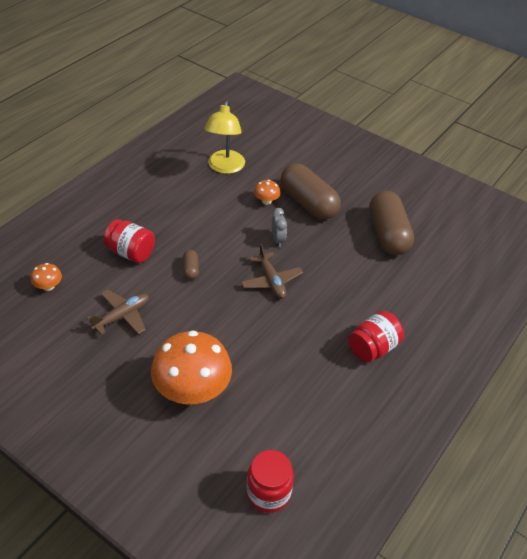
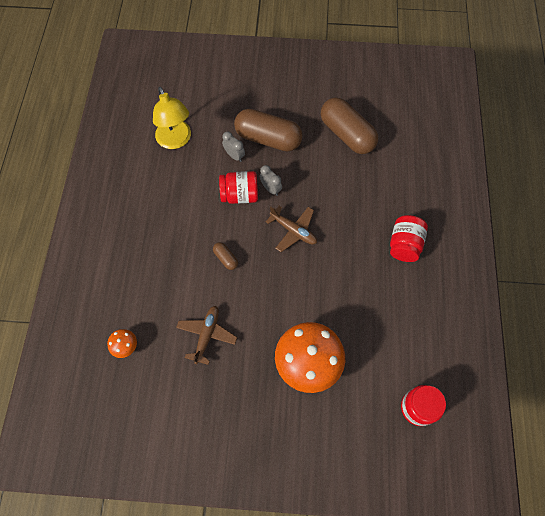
camera: 30 degrees left, 20 degrees up
red jar [104,219,155,263] -> red jar moved to [219,171,258,204]
orange mushroom [254,180,281,205] -> grey clock [222,132,245,162]

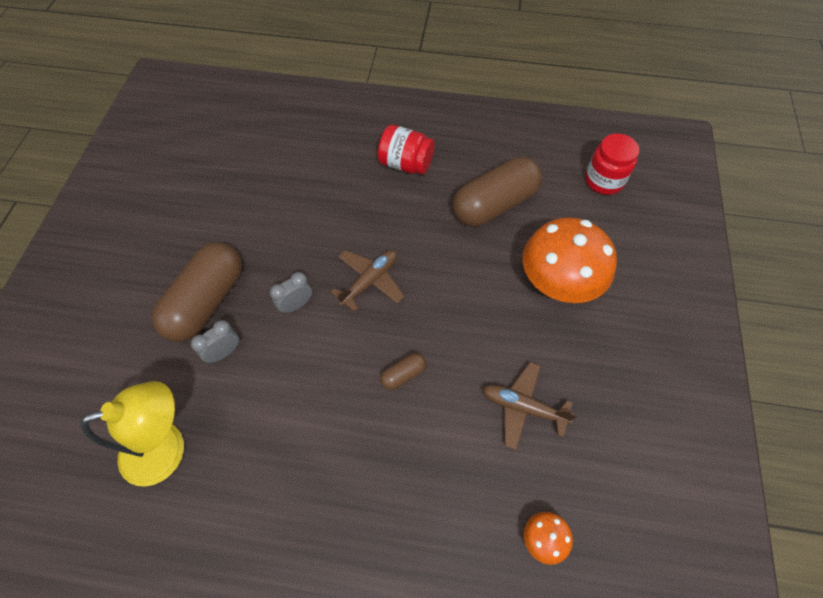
camera: 85 degrees left, 5 degrees down
red jar [219,171,258,204] -> none
brown capsule [321,97,378,154] -> brown capsule moved to [453,157,542,227]

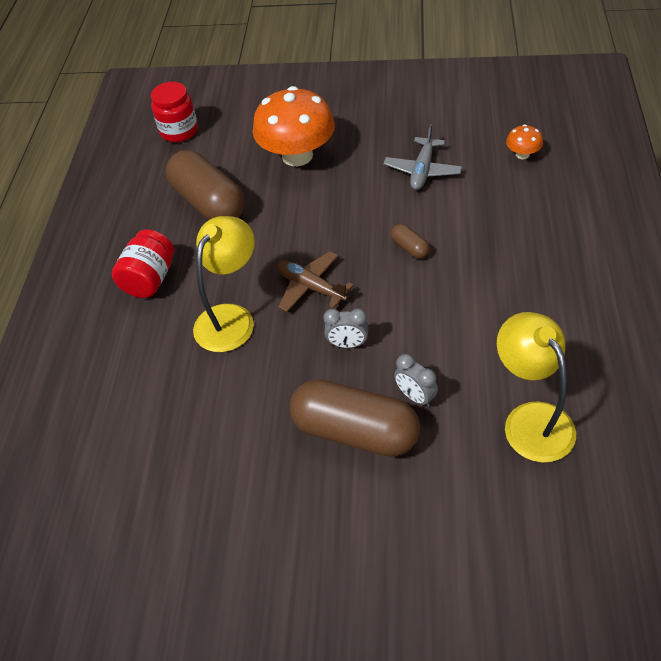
camera: 90 degrees left, 10 degrees down
grey clock [270,272,312,314] -> grey clock turned 45 degrees counterclockwise [323,309,368,348]
brown plane [483,362,578,450] -> grey plane [384,124,462,190]
none -> yellow lamp [193,216,255,352]

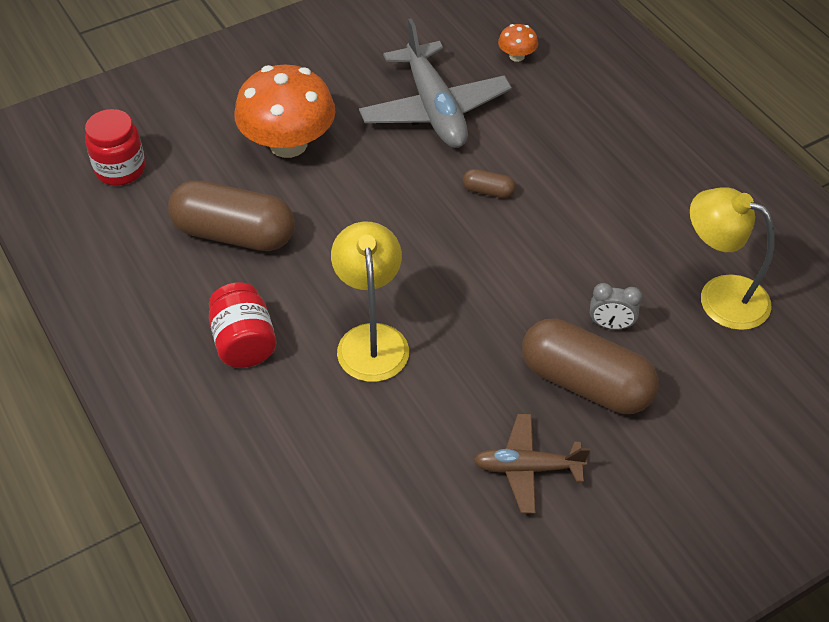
camera: 40 degrees left, 0 degrees up
brown plane [277,251,354,312] -> brown plane moved to [474,414,590,514]
brown capsule [289,379,420,457] -> brown capsule turned 45 degrees clockwise [522,318,659,414]
grey clock [323,309,368,348] -> none
grey plane [384,124,462,190] -> grey plane [359,18,512,148], size x1.72

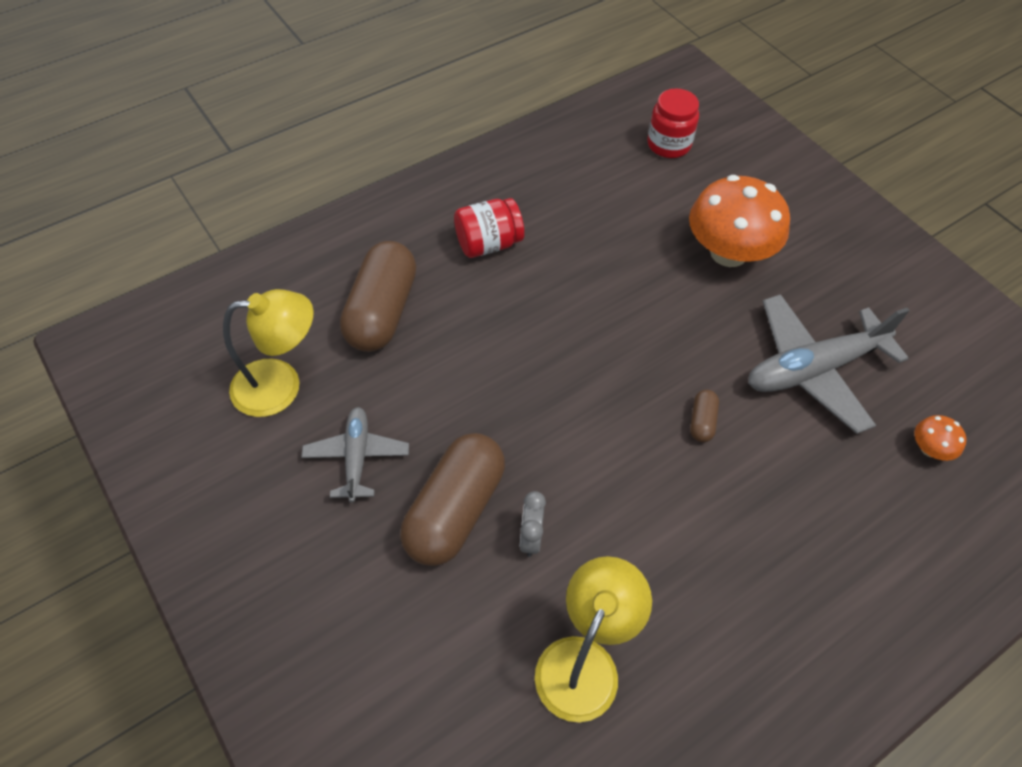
camera: 85 degrees right, 5 degrees up
brown capsule [168,181,295,251] -> brown capsule moved to [340,241,416,352]
yellow lamp [331,222,409,382] -> yellow lamp moved to [223,289,314,417]
brown plane [474,414,590,514] -> grey plane [301,407,409,503]

